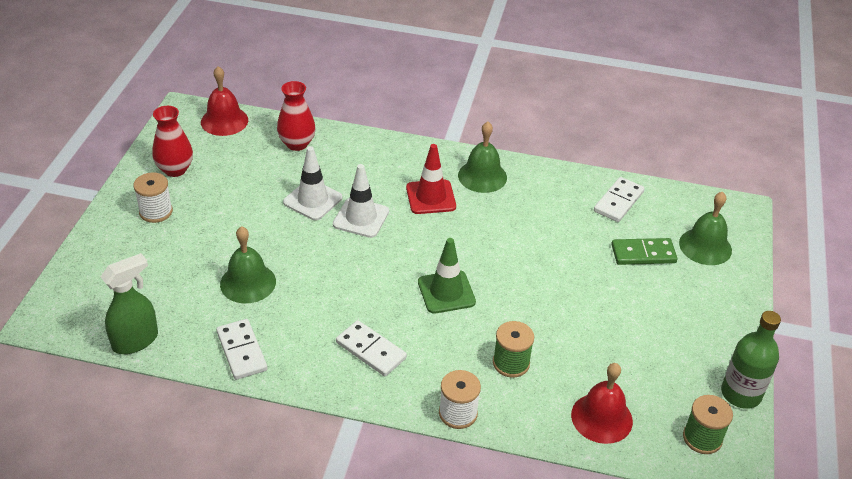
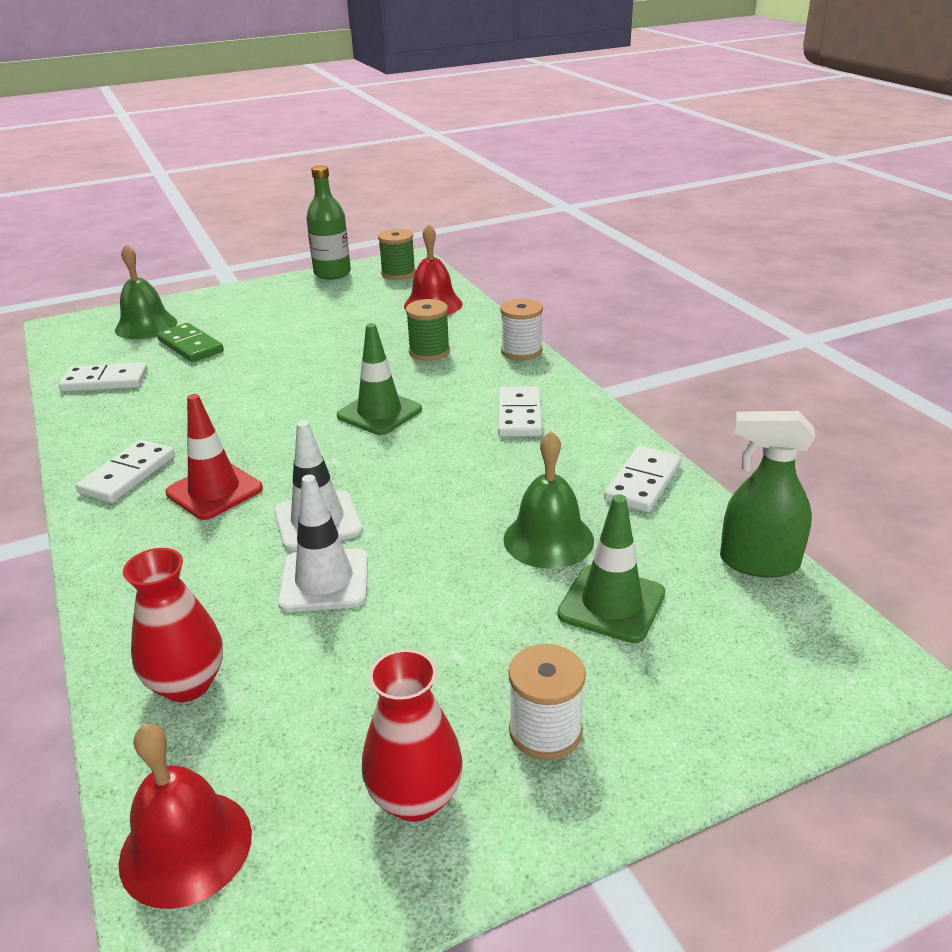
camera: 125 degrees left, 10 degrees down
green bell [458,122,507,193] -> white domino [76,439,175,503]
none -> green traffic cone [557,494,665,643]

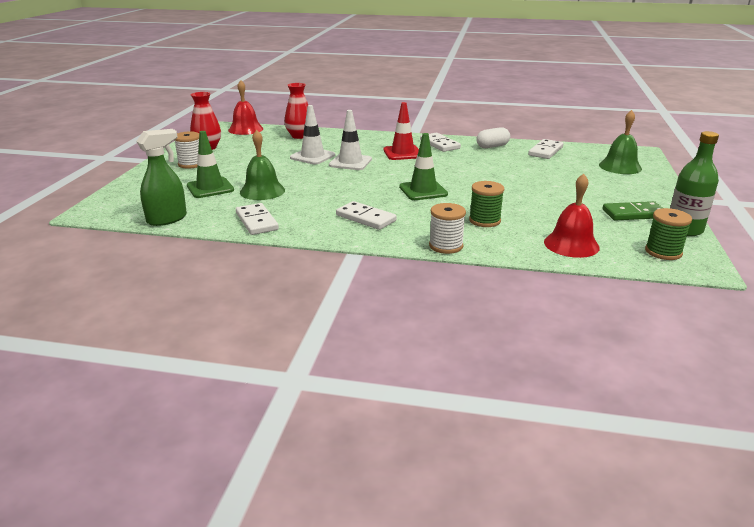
camera: 125 degrees right, 5 degrees down
green domino [157,323,224,362] -> green domino moved to [603,201,663,221]
none -> white capsule [476,127,510,148]

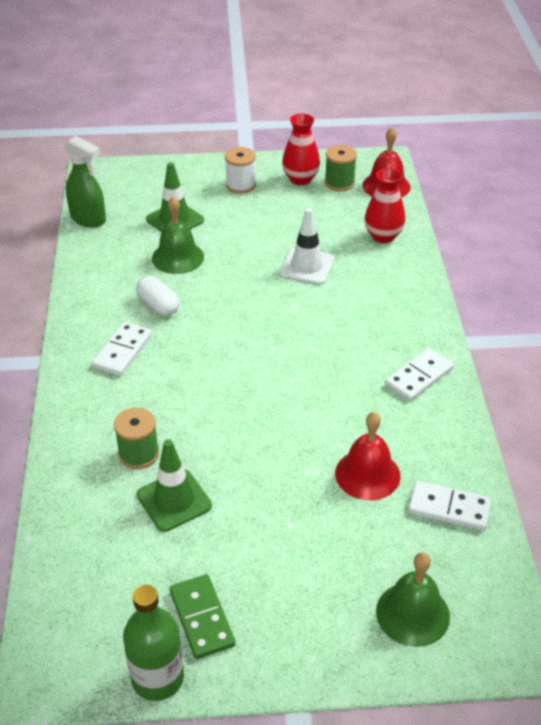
camera: 75 degrees right, 15 degrees up
white domino [236,203,279,235] -> none
white traffic cone [329,110,372,170] -> none
red traffic cone [383,102,419,160] -> none
green traffic cone [399,133,448,200] -> green traffic cone moved to [137,439,212,532]
white spool [429,203,466,254] -> none
white capsule [476,127,510,148] -> white capsule moved to [136,276,179,316]
red bell [544,174,600,258] -> red bell moved to [335,412,400,500]
green spool [645,208,692,260] -> green spool moved to [325,145,357,192]

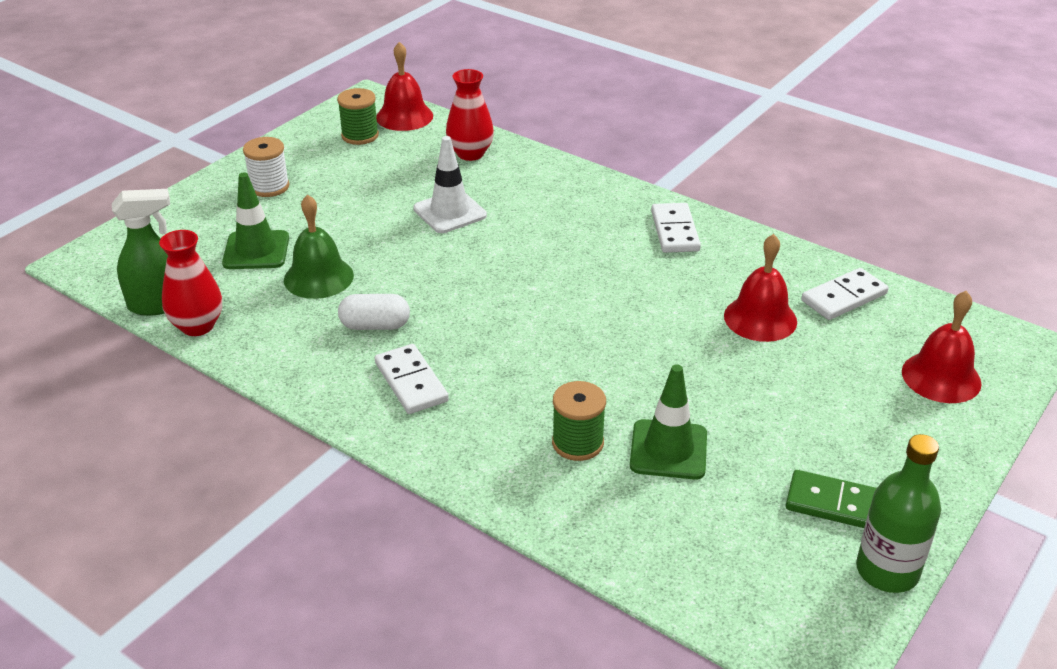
camera: 50 degrees left, 5 degrees down
red vase [282,113,320,185] -> red vase moved to [159,230,222,336]
green bell [376,552,450,647] -> red bell [902,291,982,403]

